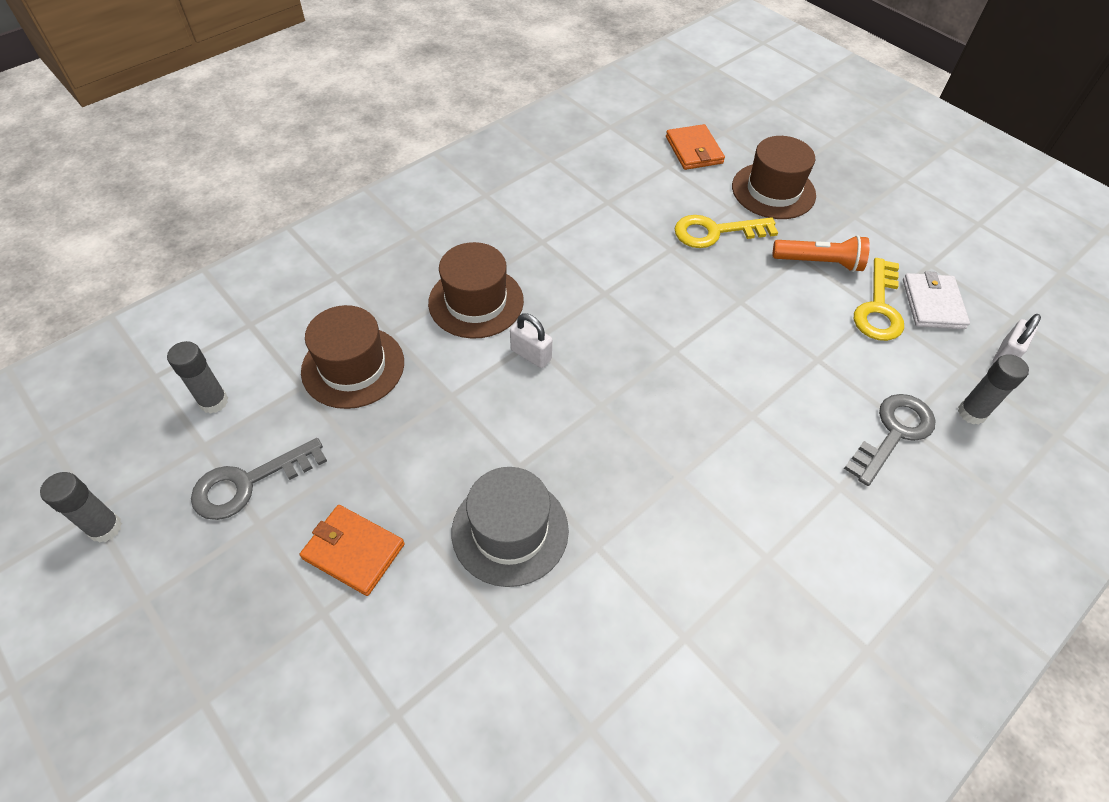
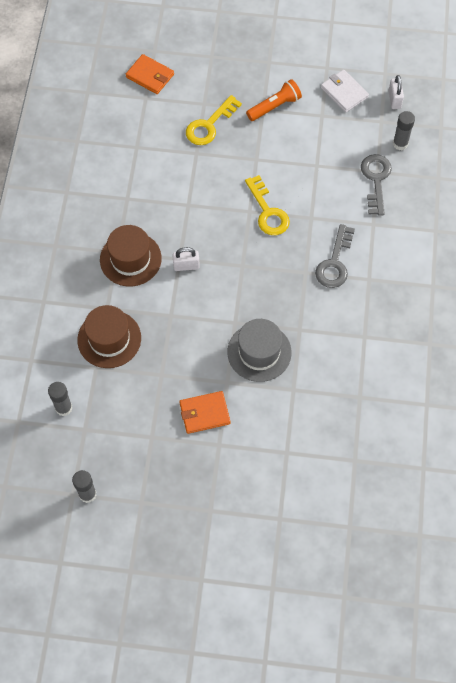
camera: 40 degrees left, 10 degrees up
grey key [191,438,327,520] -> grey key moved to [315,224,355,288]
brown hat [732,136,816,219] -> none
yellow key [854,258,904,341] -> yellow key moved to [245,175,290,235]

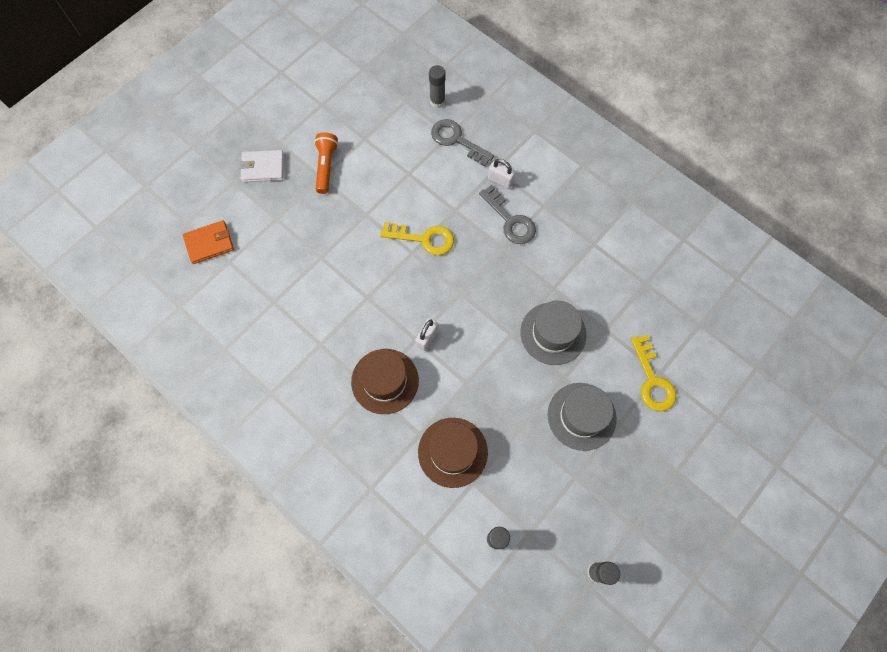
camera: 55 degrees left, 5 degrees up
orange wallet [179,391,231,434] -> grey hat [548,383,616,451]
yellow key [186,95,242,145] -> yellow key moved to [631,335,676,411]
white wallet [321,70,369,112] -> white wallet moved to [239,150,284,182]
white padlock [389,75,404,109] -> white padlock moved to [488,159,516,189]

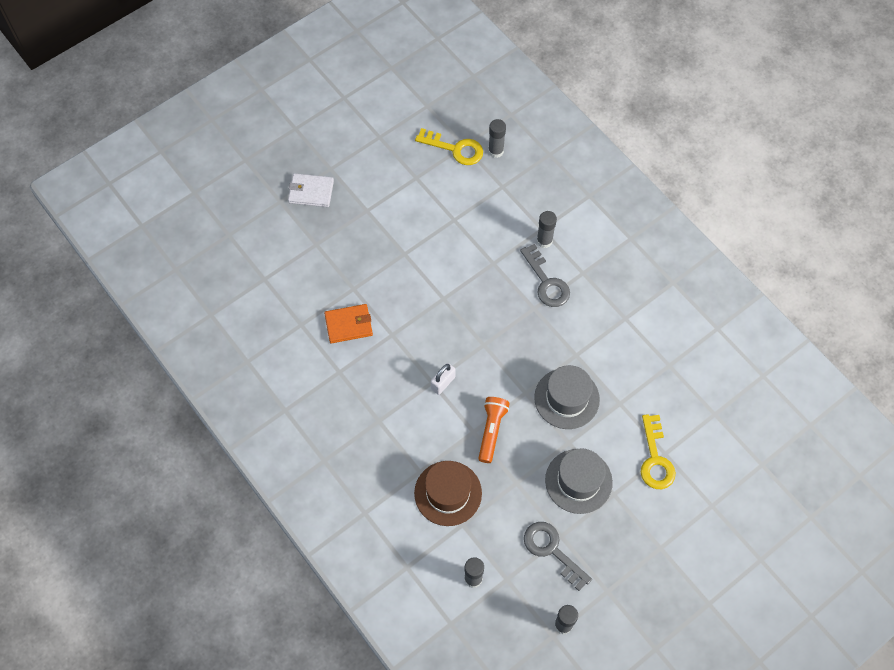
camera: 10 degrees right, 5 degrees down
orange wallet [183,220,234,264] -> orange wallet moved to [324,304,373,343]
orange flashlight [314,132,338,194] -> orange flashlight moved to [478,397,510,463]
brown hat [351,349,419,414] -> none
yellow key [380,222,454,255] -> yellow key moved to [415,128,483,165]
grey key [431,119,494,167] -> grey key moved to [524,522,592,591]
white padlock [488,159,516,189] -> grey glue stick [537,211,557,248]

